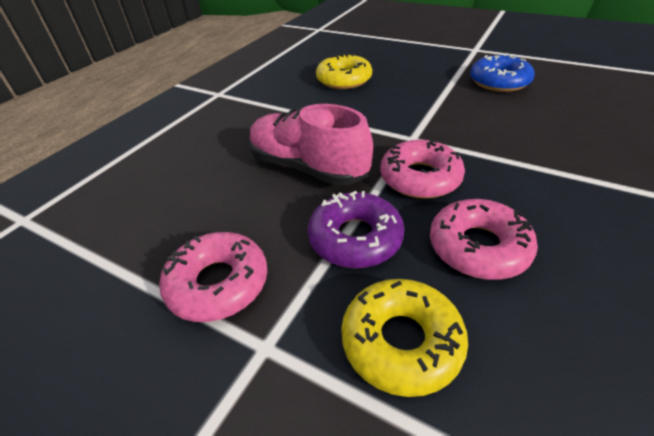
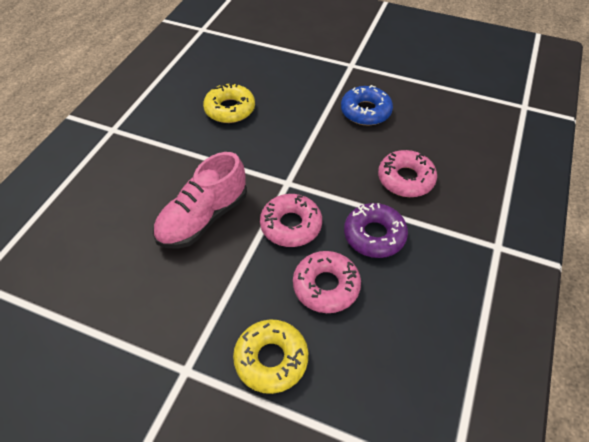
camera: 10 degrees left, 10 degrees up
pink donut [159,232,267,322] -> pink donut moved to [378,150,437,197]
pink shoe [249,104,373,186] -> pink shoe turned 75 degrees counterclockwise [153,152,247,249]
purple donut [308,191,405,268] -> purple donut moved to [344,203,408,258]

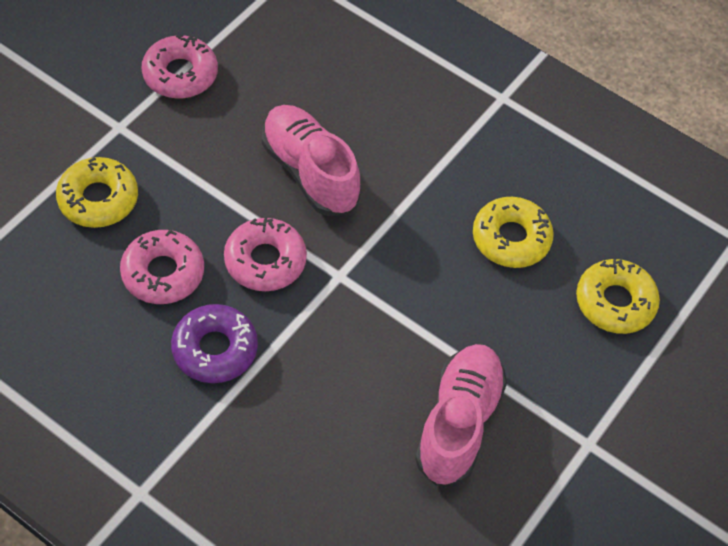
camera: 100 degrees right, 5 degrees up
blue donut [341,85,393,125] -> pink shoe [415,344,507,486]
pink donut [378,150,437,197] -> pink donut moved to [142,34,218,98]
none -> yellow donut [576,259,660,334]

